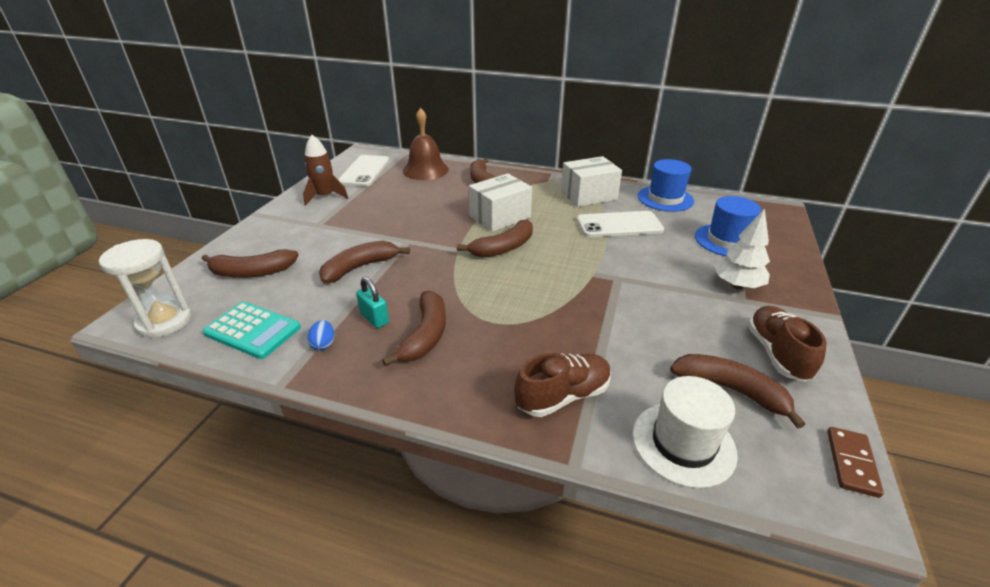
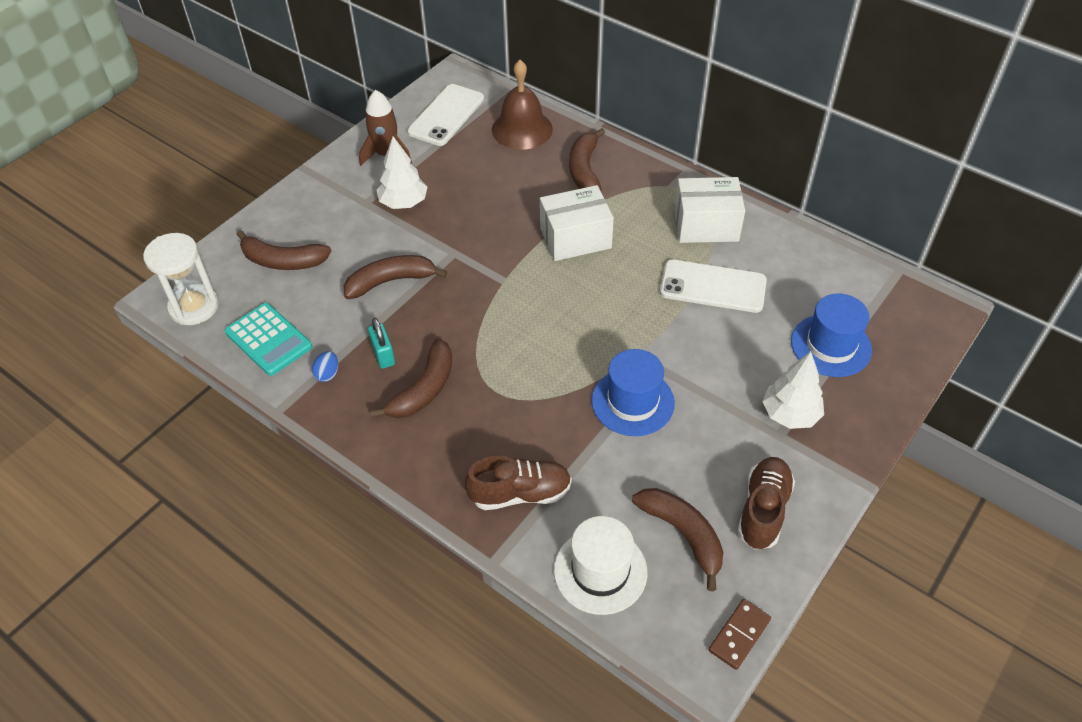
camera: 20 degrees right, 15 degrees up
brown banana [457,219,533,258] -> none
blue hat [638,159,694,212] -> blue hat moved to [592,349,675,436]
none -> white tree [377,136,427,209]

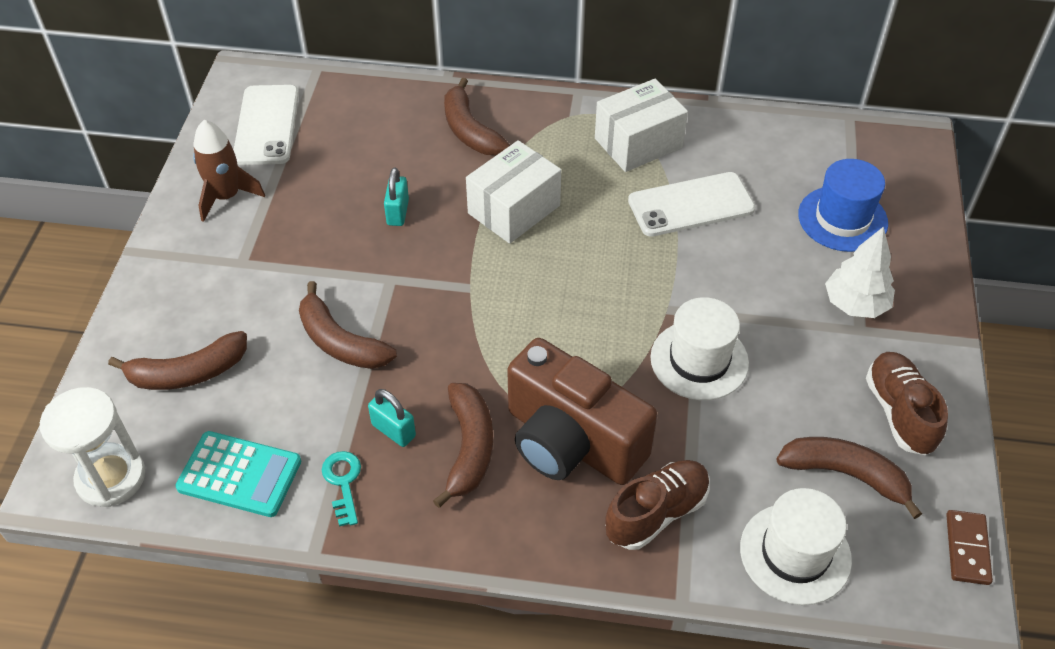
camera: 30 degrees left, 0 degrees up
blue egg [312,351,338,382] -> turquoise key [322,451,361,527]
brown banana [344,255,447,299] -> brown banana turned 90 degrees counterclockwise [299,281,397,369]
white tree [377,136,427,209] -> none
brown bell [492,60,553,150] -> none
blue hat [592,349,675,436] -> white hat [650,297,749,400]
none -> turquoise padlock [384,168,409,226]
none -> brown camera [507,338,657,485]

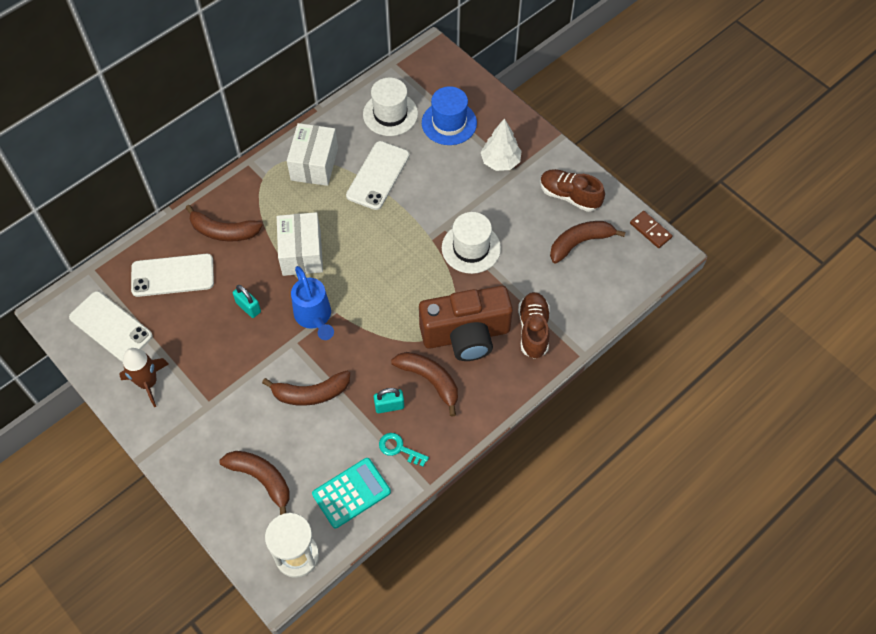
camera: 50 degrees left, 10 degrees up
brown banana [108,331,247,390] -> brown banana turned 75 degrees counterclockwise [219,451,290,515]
white hat [740,488,852,605] -> white hat moved to [363,78,418,136]
none -> white phone [131,254,214,297]
none -> blue watering can [291,266,334,340]

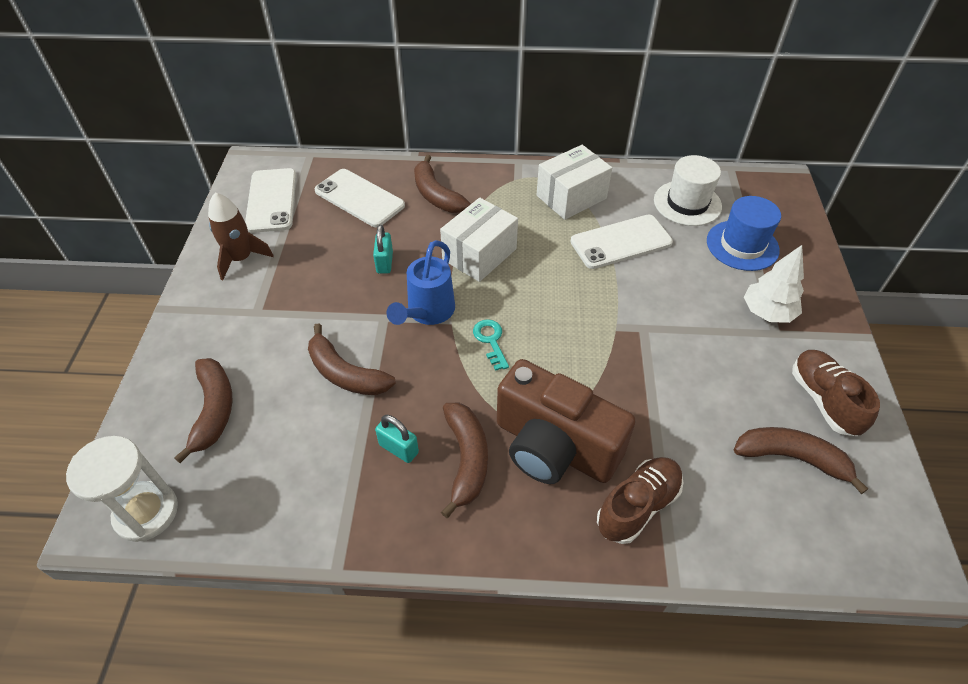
camera: 45 degrees right, 10 degrees down
turquoise calculator [312,458,391,528] -> none
turquoise key [379,433,429,467] -> turquoise key moved to [473,319,509,371]
white hat [442,212,501,274] -> none
brown domino [630,211,673,248] -> none

